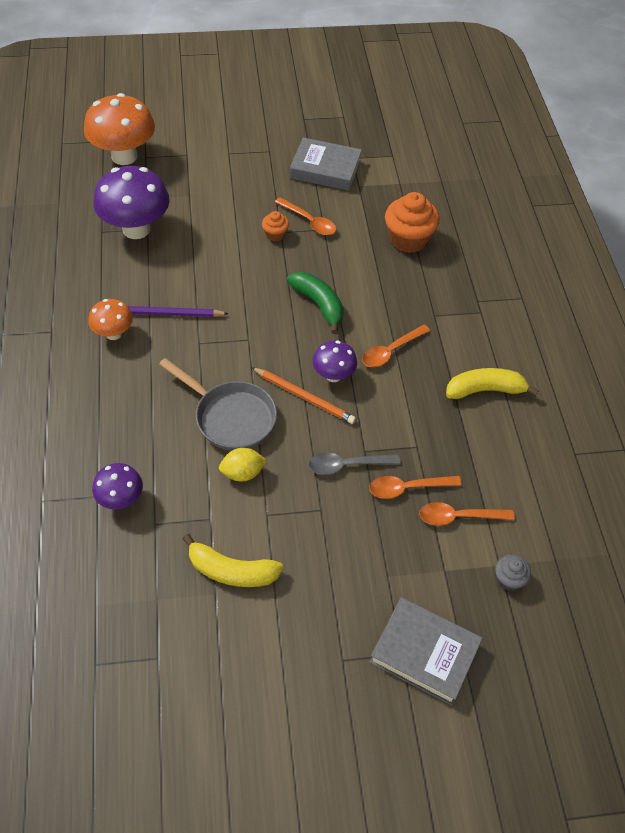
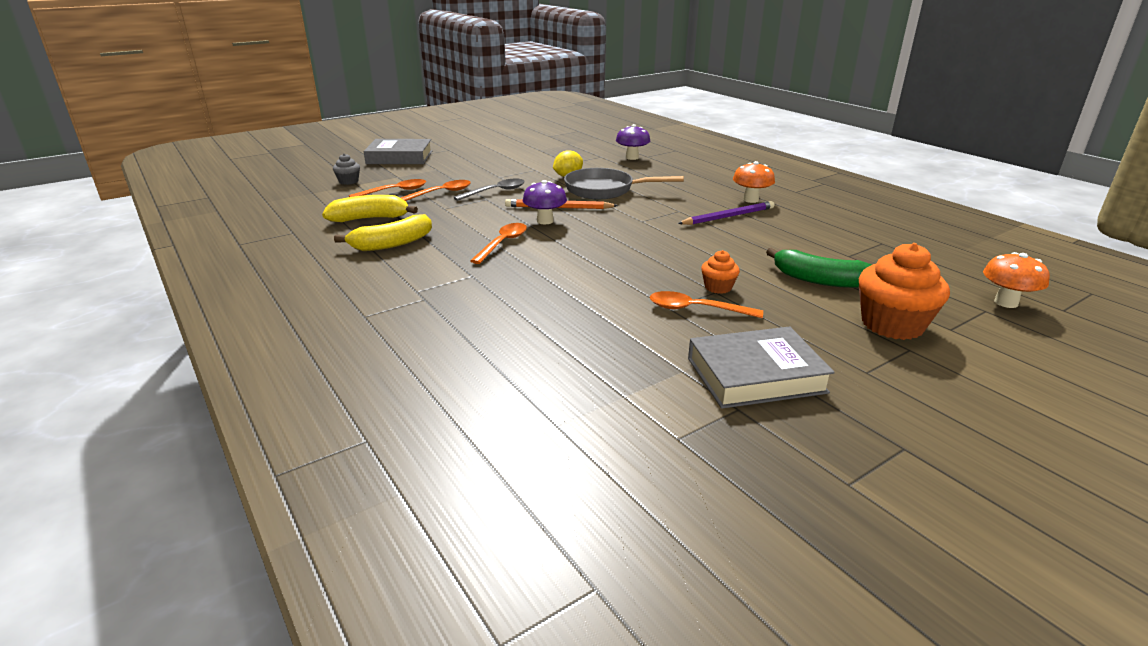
camera: 155 degrees right, 25 degrees down
orange mushroom [84,93,155,165] -> orange mushroom [983,252,1050,308], size x0.54
purple mushroom [93,166,170,239] -> none
yellow banana [183,534,284,587] -> yellow banana moved to [322,195,418,222]
green banana [287,272,344,334] -> green banana moved to [766,248,872,288]
orange cupcake [385,192,440,253] -> orange cupcake moved to [859,243,950,340]

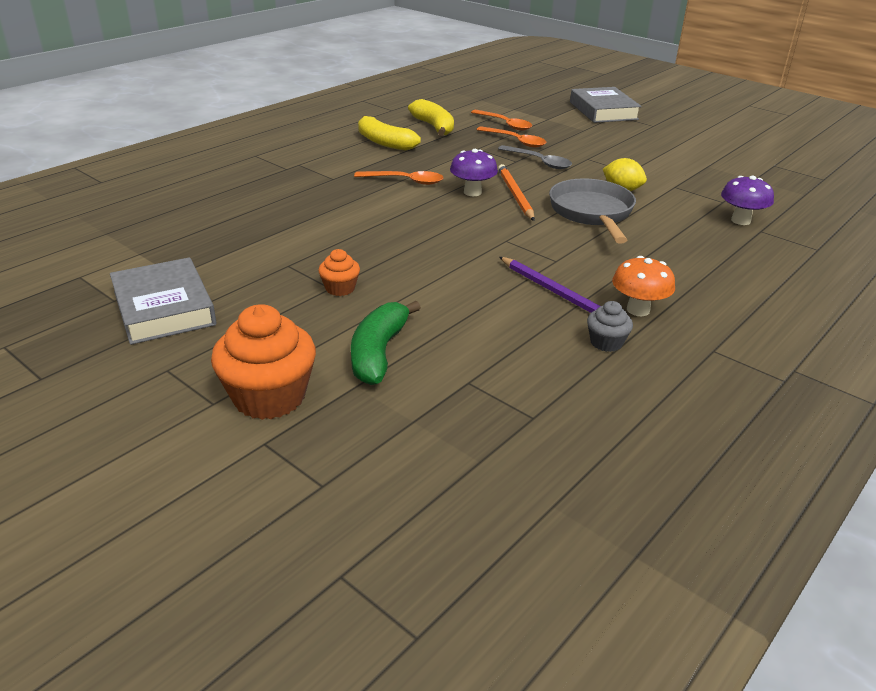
camera: 75 degrees right, 5 degrees up
grey cupcake [333,154,360,185] -> grey cupcake moved to [587,301,633,352]
orange spoon [650,291,763,318] -> none
orange mushroom [983,252,1050,308] -> none

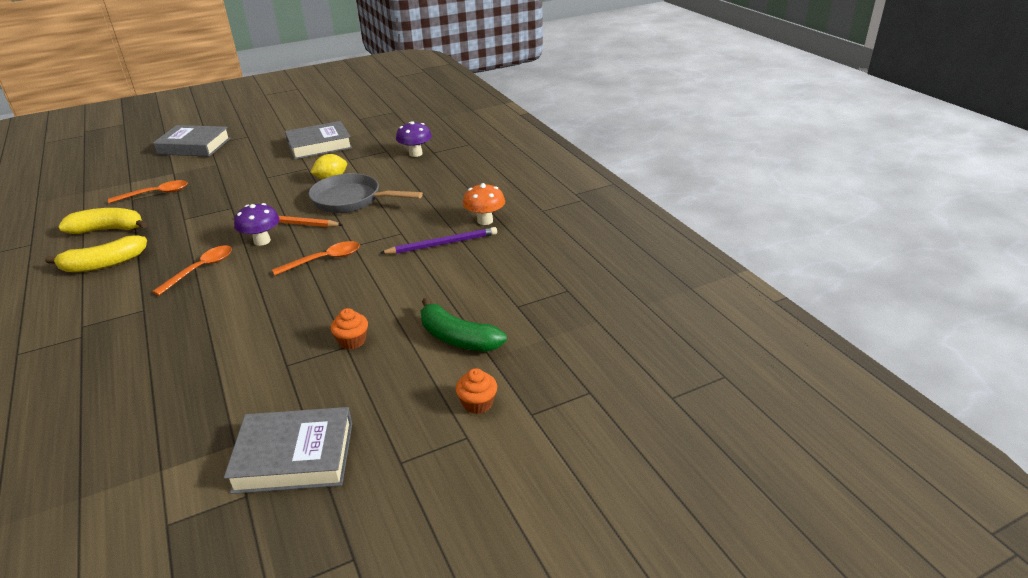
camera: 65 degrees left, 0 degrees up
orange cupcake [211,304,316,420] -> orange cupcake [456,368,497,414], size x0.50
orange spoon [477,126,546,147] -> orange spoon moved to [272,241,360,275]
grey spoon [498,145,572,169] -> none
grey cupcake [587,301,633,352] -> none
none -> grey book [285,121,352,160]

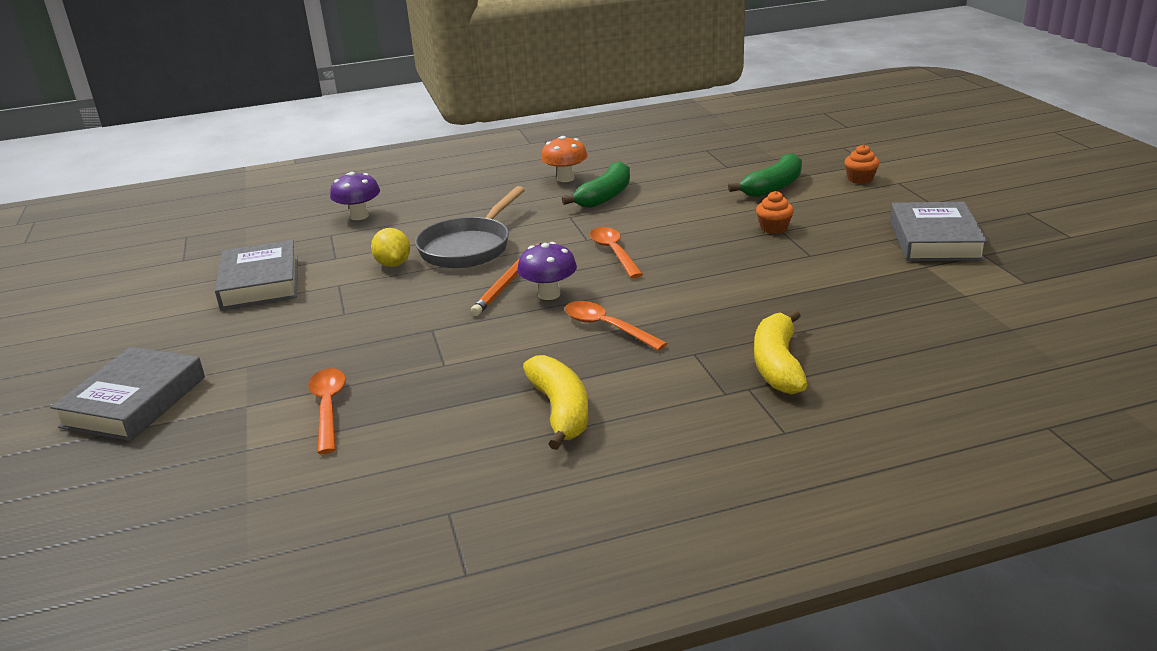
camera: 80 degrees left, 5 degrees down
yellow banana [58,208,147,234] -> yellow banana moved to [754,310,808,394]
purple pencil [380,227,497,254] -> green banana [562,161,630,208]

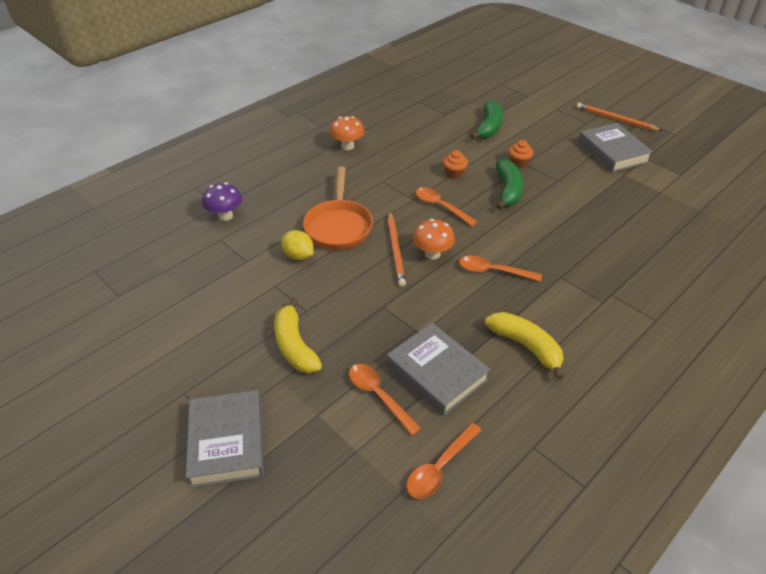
camera: 30 degrees left, 15 degrees up
grey book [215,240,298,310] -> grey book moved to [387,323,491,416]
grey pan [415,186,525,268] -> orange pan [303,166,373,250]
purple mushroom [517,242,577,300] -> orange mushroom [413,219,455,259]
green banana [562,161,630,208] -> green banana moved to [496,159,523,210]
yellow banana [754,310,808,394] -> yellow banana moved to [274,298,322,373]
orange cupcake [844,144,880,184] -> orange cupcake moved to [443,150,468,179]
none -> orange spoon [406,423,481,499]
none -> orange pencil [577,103,662,131]

